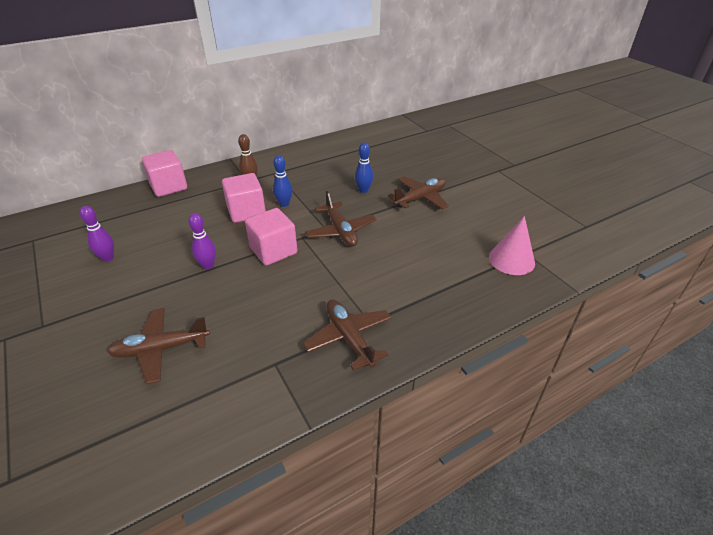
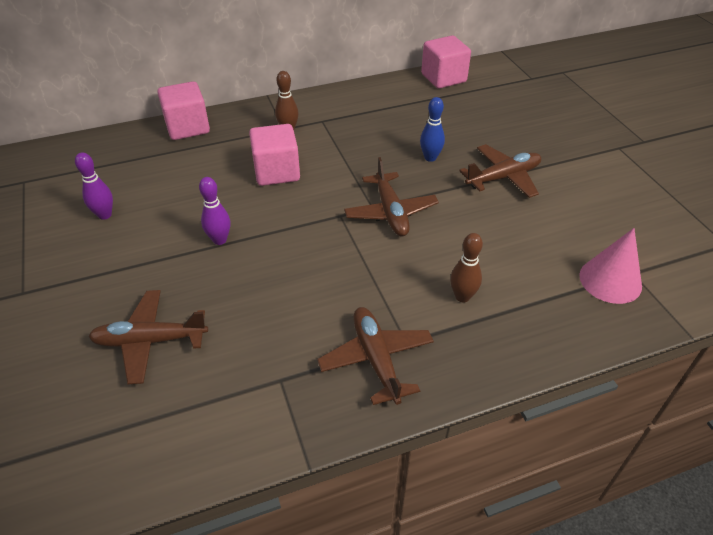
camera: 10 degrees right, 5 degrees up
pink cube [245,208,297,265] -> pink cube moved to [421,35,471,89]
blue bowling pin [273,155,293,207] -> none
none -> brown bowling pin [450,233,483,303]

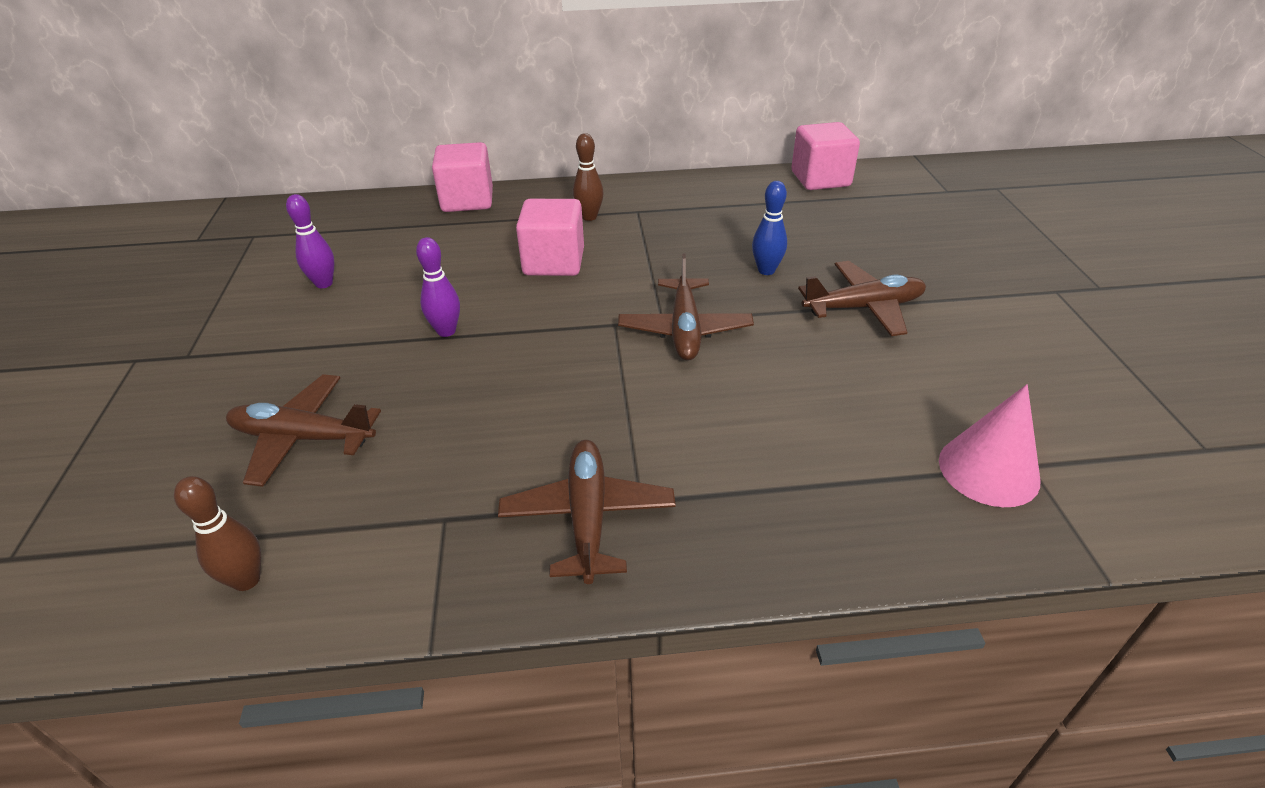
camera: 15 degrees right, 5 degrees down
brown bowling pin [450,233,483,303] -> brown bowling pin moved to [174,476,261,591]

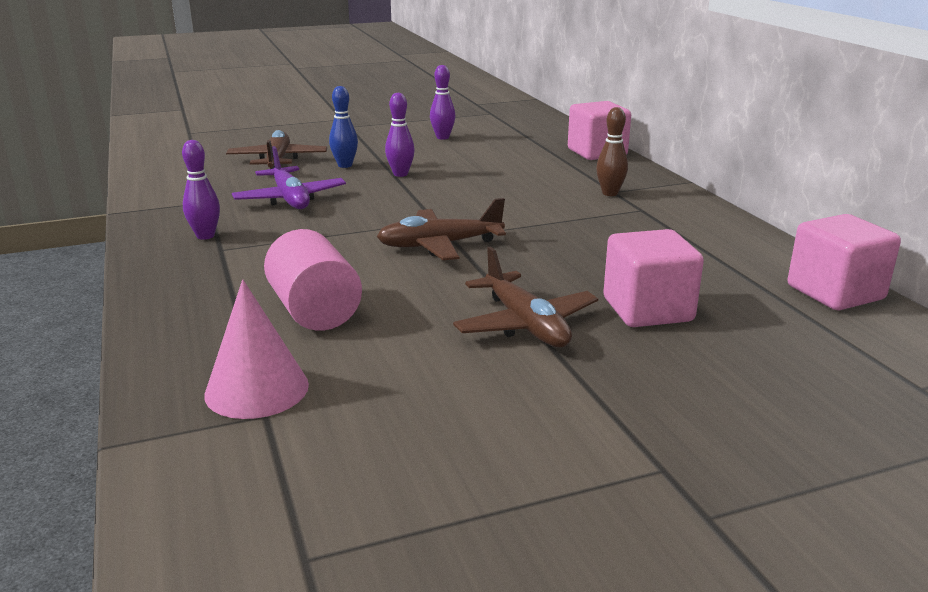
camera: 75 degrees right, 15 degrees down
brown bowling pin [174,476,261,591] -> none
brown plane [498,440,676,584] -> purple bowling pin [182,140,220,240]
pink cube [516,199,584,276] -> pink cube moved to [603,229,704,327]
blue bowling pin [752,181,787,275] -> blue bowling pin moved to [329,86,358,168]
none -> purple plane [232,146,346,209]
none -> pink cylinder [264,229,362,331]

